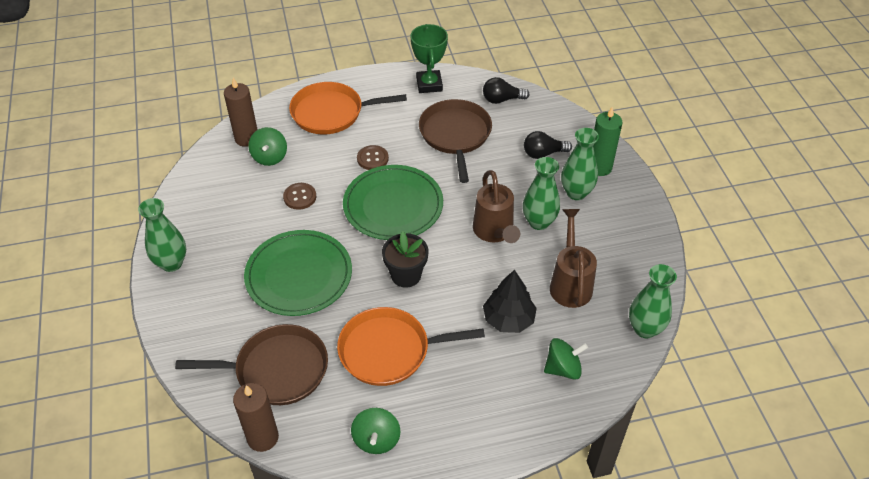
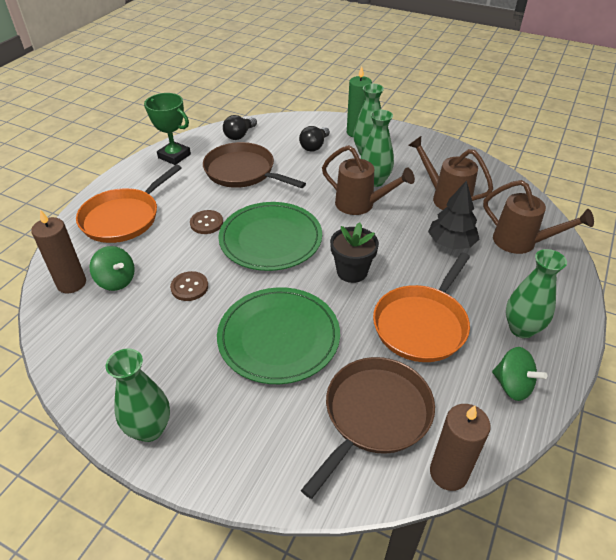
camera: 50 degrees left, 5 degrees down
green spinning top [544,338,588,380] -> brown watering can [483,180,594,254]
green vase [629,264,677,338] -> green vase moved to [506,249,567,338]

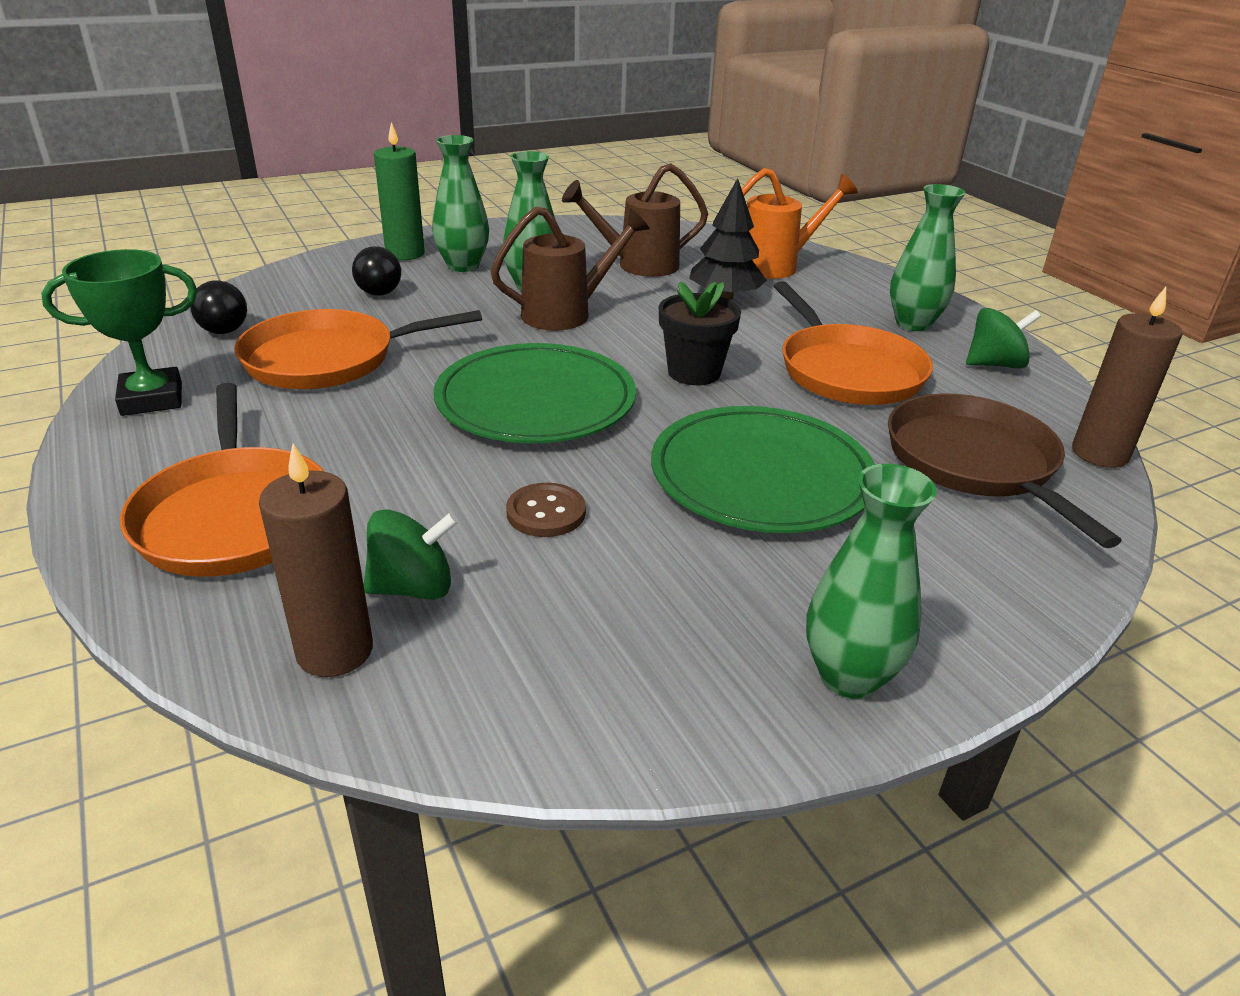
camera: 55 degrees left, 10 degrees down
brown button [190,210,223,234] -> none
brown pan [203,142,306,188] -> orange pan [234,309,482,389]
brown watering can [483,180,594,254] -> orange watering can [742,168,858,279]

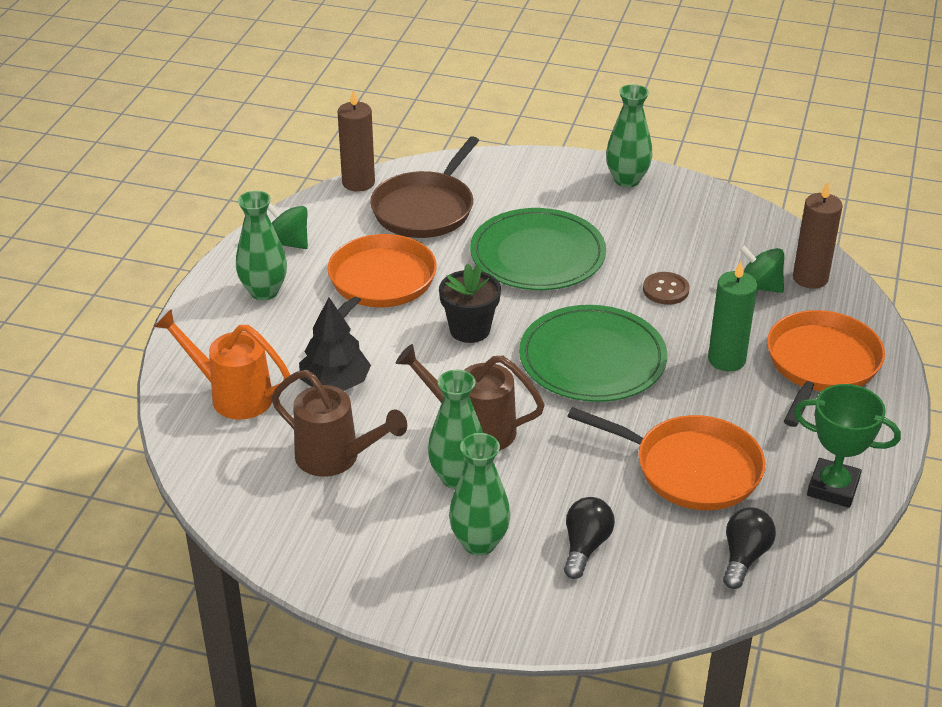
camera: 135 degrees left, 5 degrees up
green candle [374,122,425,260] -> green candle moved to [708,261,757,371]

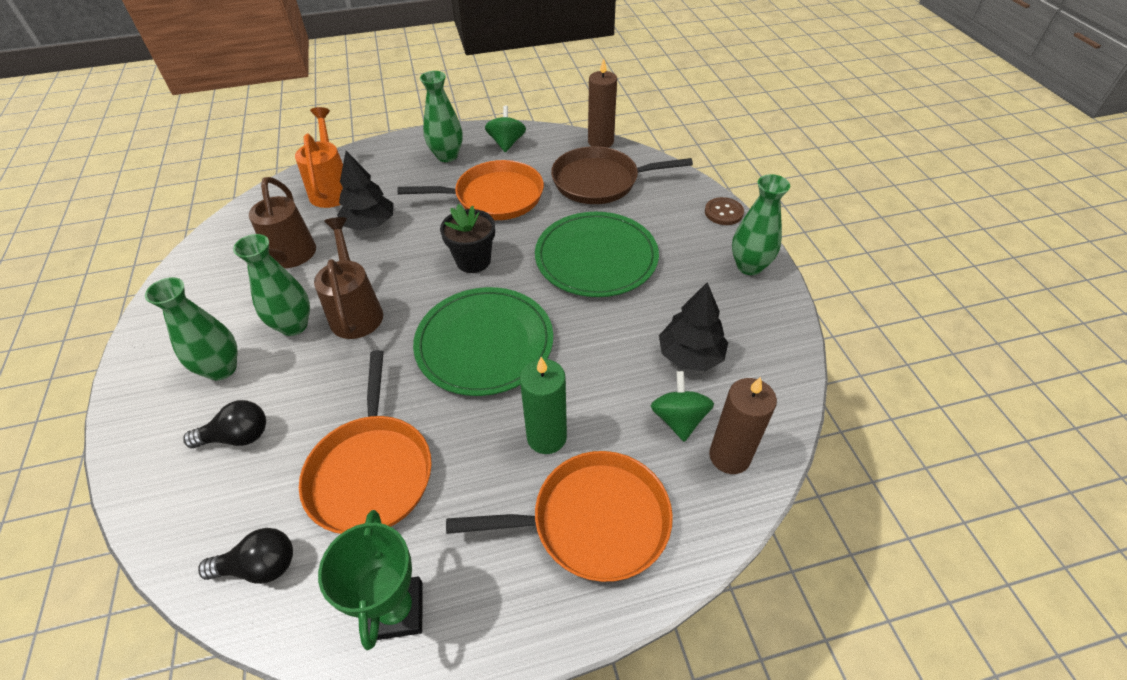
camera: 60 degrees right, 10 degrees up
brown button [643,272,690,305] -> brown button moved to [705,197,744,225]
none -> black tree [659,282,728,371]

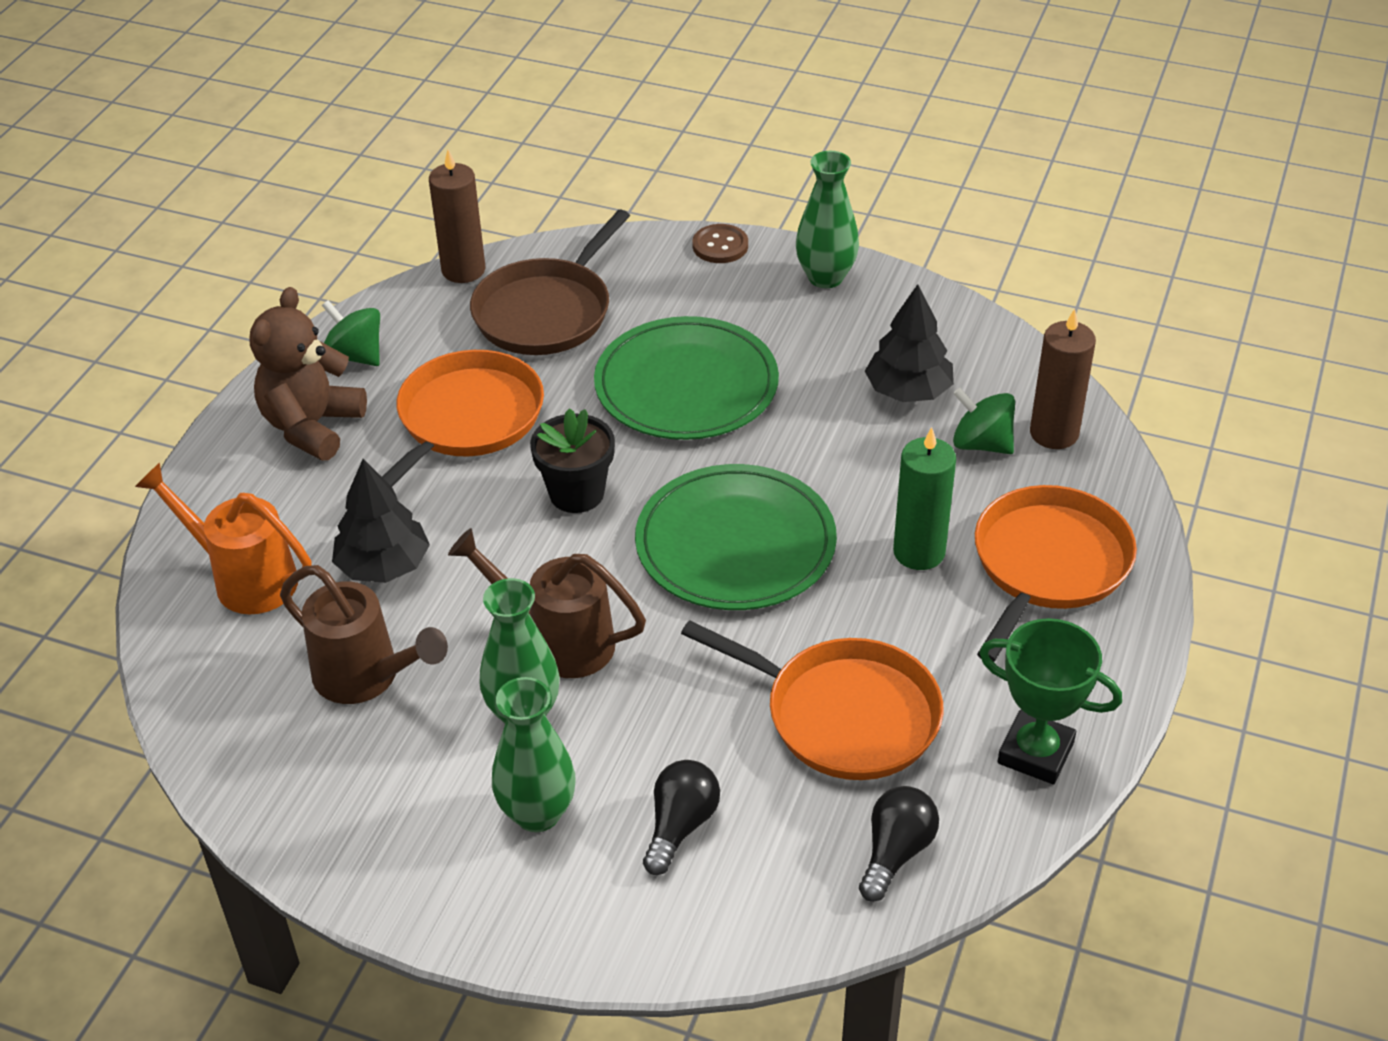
camera: 55 degrees left, 5 degrees down
green vase [420,71,463,162] -> brown teddy bear [249,287,367,461]

